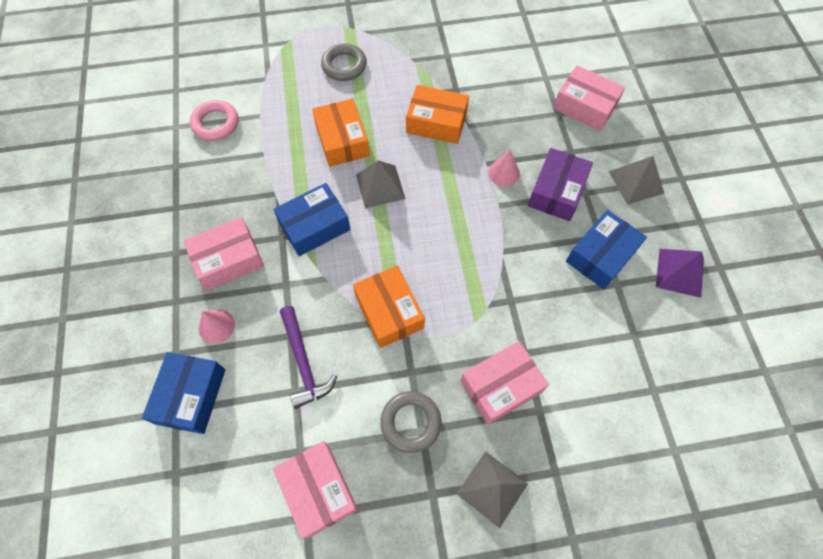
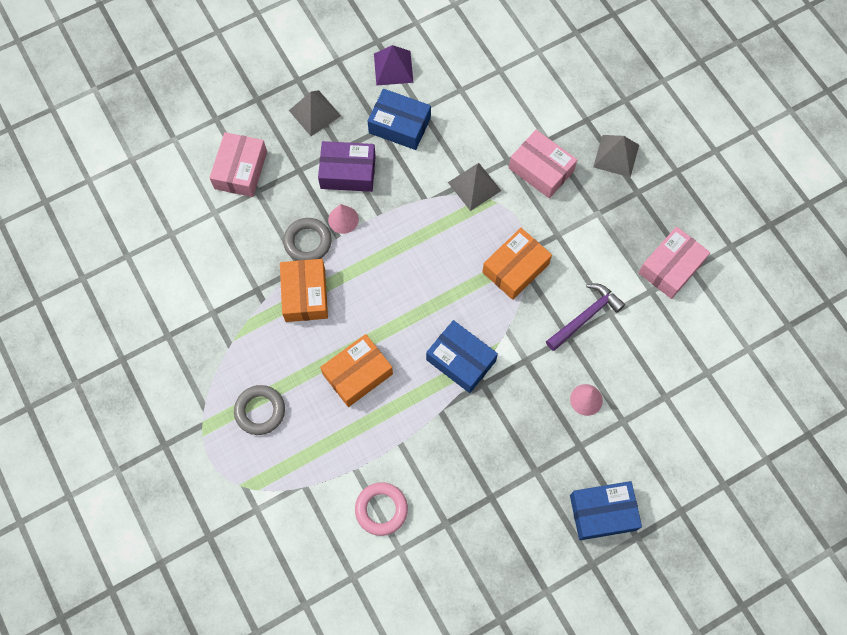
camera: 110 degrees left, 5 degrees up
blue box [142,352,225,434] -> blue box moved to [570,481,642,540]
pink box [184,217,264,291] -> none
grey pyramid [356,160,406,208] -> grey pyramid moved to [448,163,501,211]
grey ring [380,391,441,453] -> grey ring moved to [283,218,332,261]

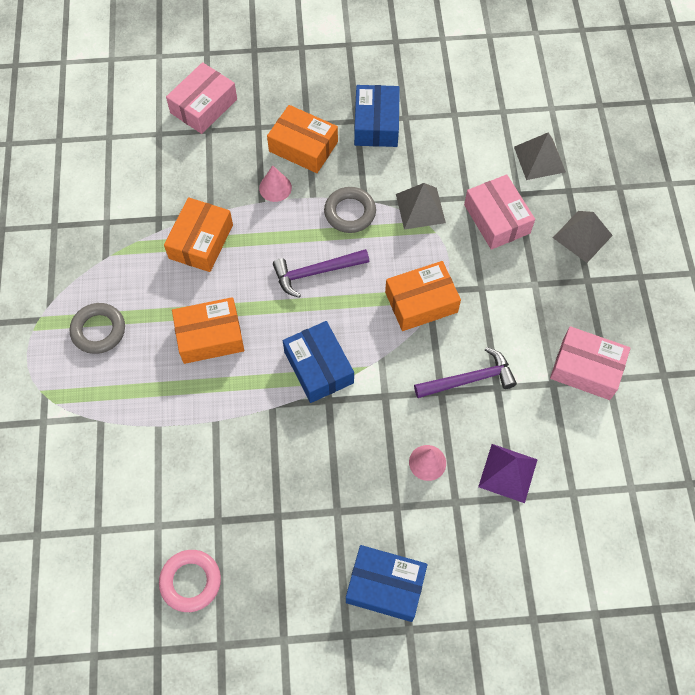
camera: 25 degrees right, 5 degrees down
grey ring [283,218,332,261] -> grey ring moved to [324,187,376,233]
grey pyramid [289,90,341,136] -> grey pyramid moved to [514,133,566,180]
purple box [318,141,376,192] -> orange box [267,105,338,173]
pink ring [355,482,408,536] -> pink ring moved to [159,550,221,612]
blue box [368,89,431,150] -> blue box turned 45 degrees clockwise [354,85,400,147]
purple pyramid [374,45,413,86] -> purple pyramid moved to [478,444,538,503]
pink box [638,227,710,299] -> pink box turned 45 degrees clockwise [550,326,630,400]
none -> purple hammer [273,249,369,298]

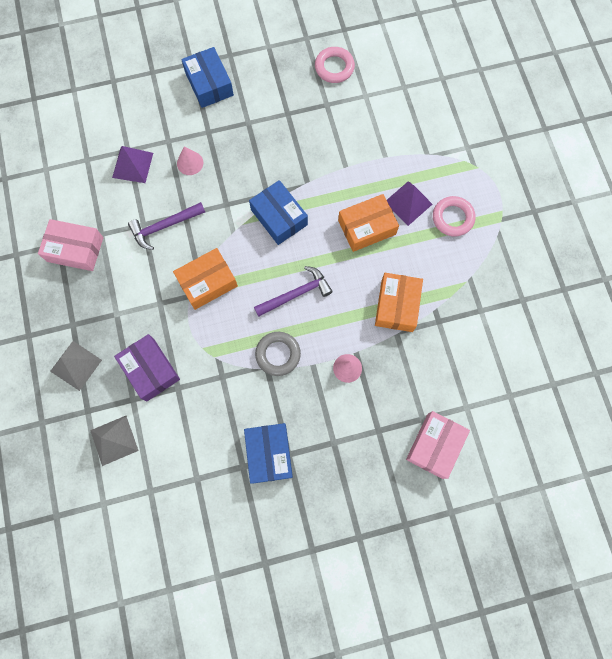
camera: 170 degrees right, 10 degrees up
grey ring [70,303,125,354] -> pink ring [433,196,476,237]
orange box [267,105,338,173] -> none
blue box [346,545,427,622] -> blue box turned 60 degrees clockwise [181,47,234,108]
grey pyramid [396,183,446,230] -> none
pink box [464,174,535,250] -> purple box [114,334,180,402]
none -> purple pyramid [387,181,433,226]

